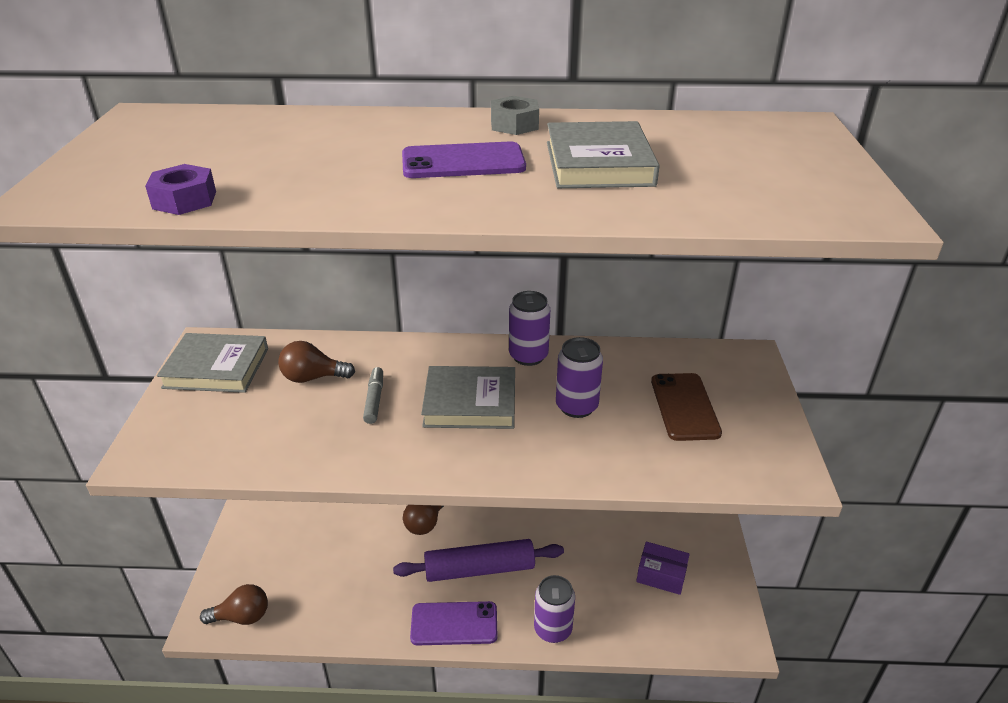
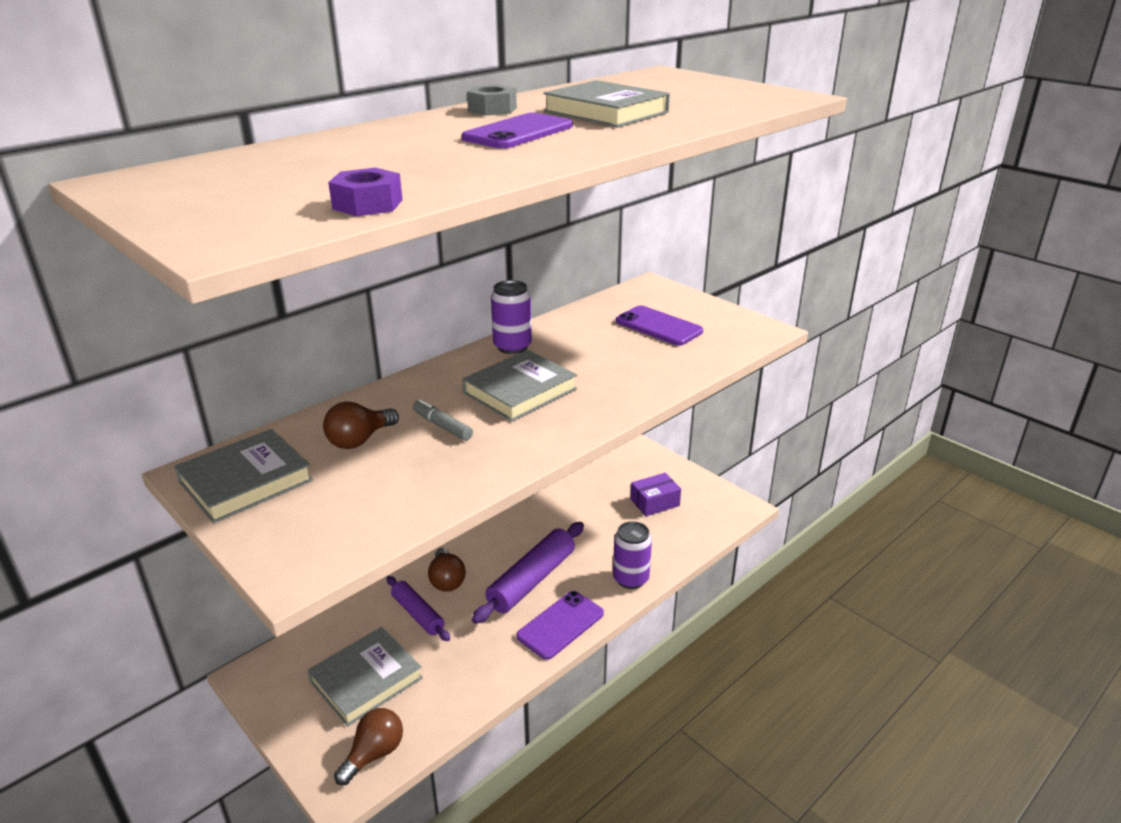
camera: 45 degrees left, 5 degrees down
purple can [556,337,603,418] -> none
brown phone [651,373,722,441] -> purple phone [616,305,703,346]
none -> grey book [307,627,423,727]
none -> purple rolling pin [387,576,450,641]

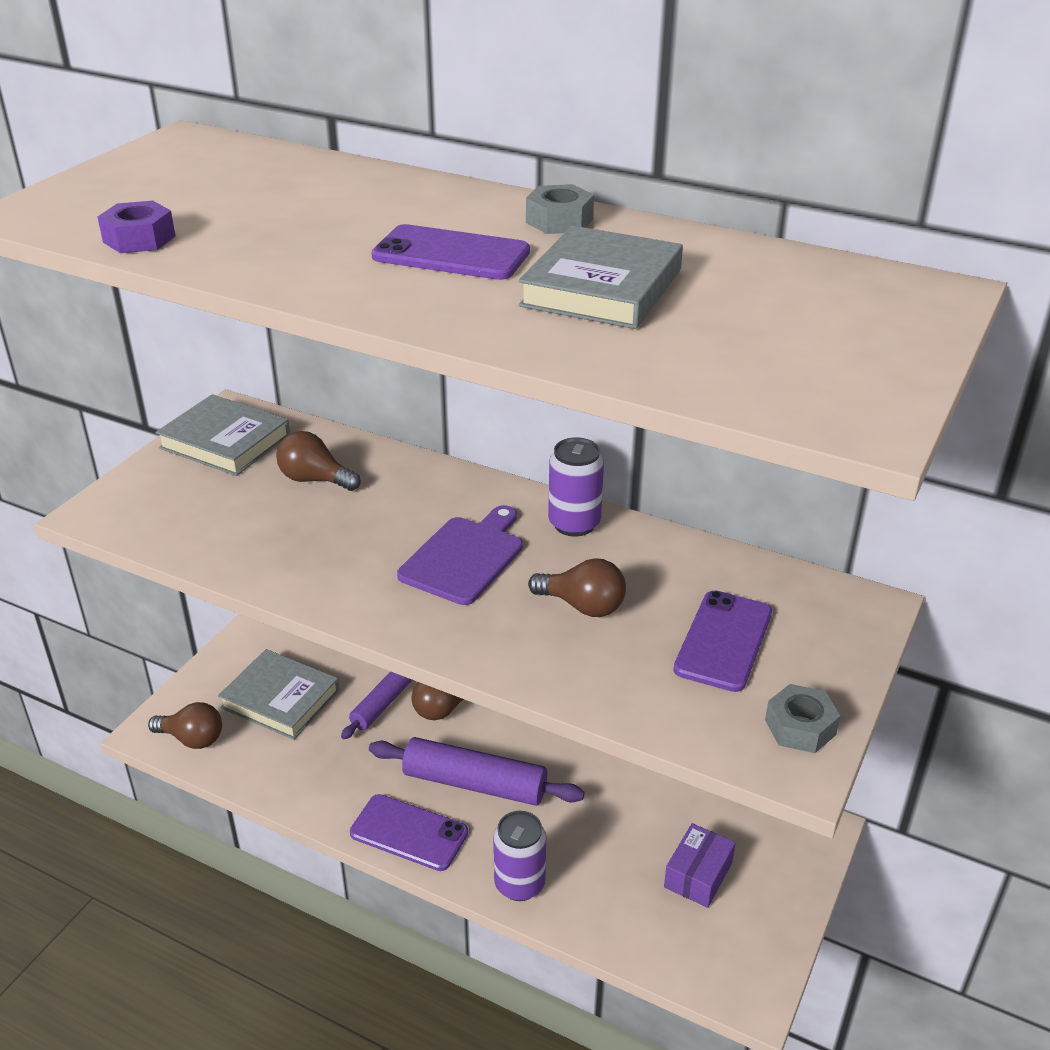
camera: 70 degrees right, 5 degrees up
grey marker [413,399,473,441] -> none
grey book [462,350,577,421] -> purple cutting board [397,505,523,605]
purple box [631,473,681,516] -> purple box turned 75 degrees clockwise [664,823,736,908]
none -> brown light bulb [528,558,626,617]
none -> grey nut [765,684,840,753]

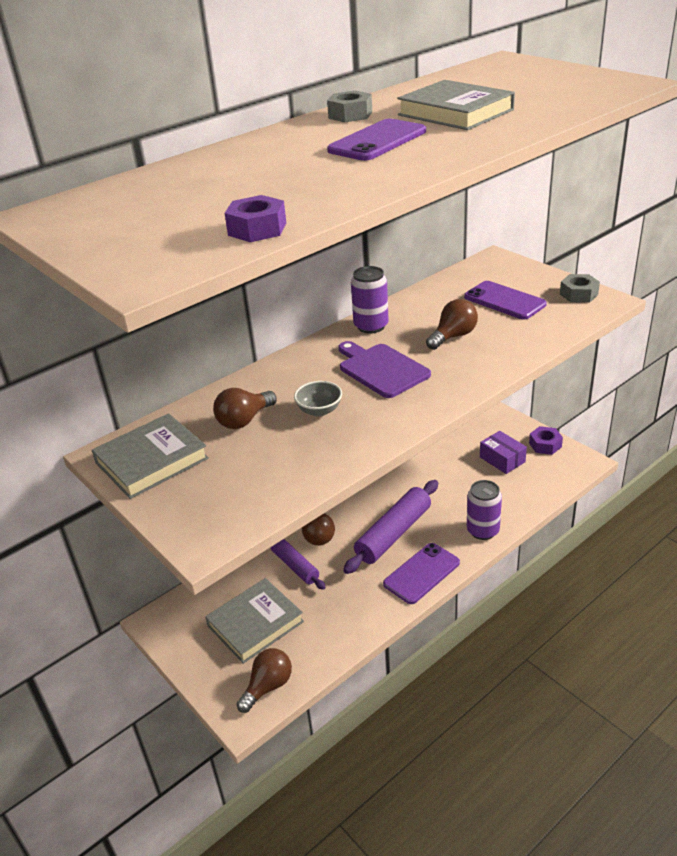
camera: 65 degrees left, 0 degrees up
none -> grey bowl [294,381,342,417]
none -> purple nut [529,426,563,455]

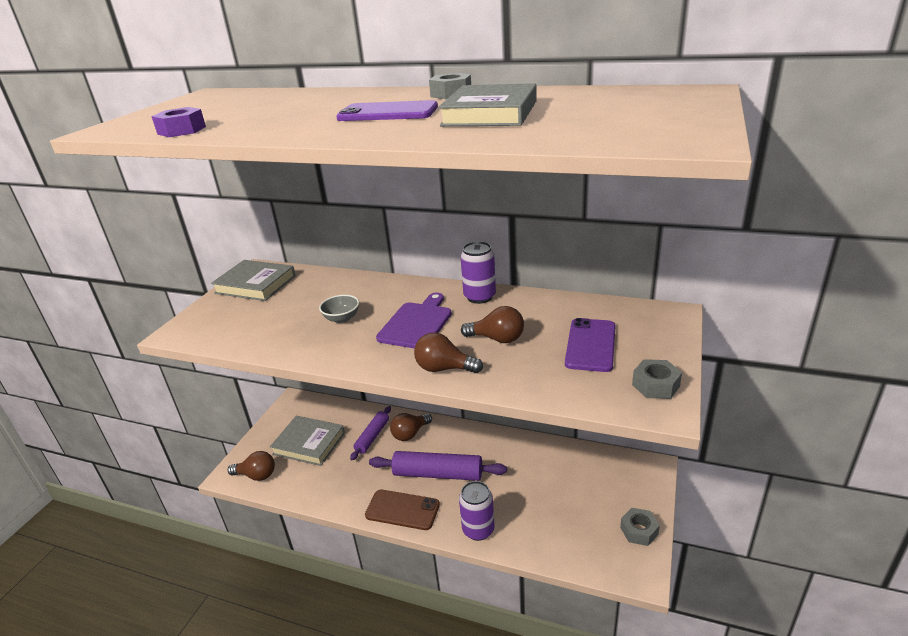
camera: 60 degrees right, 5 degrees down
brown light bulb [213,388,277,429] -> brown light bulb moved to [414,333,483,373]
purple phone [383,543,460,604] -> brown phone [365,490,440,530]
purple box [480,431,527,474] -> none
purple nut [529,426,563,455] -> grey nut [620,508,660,546]

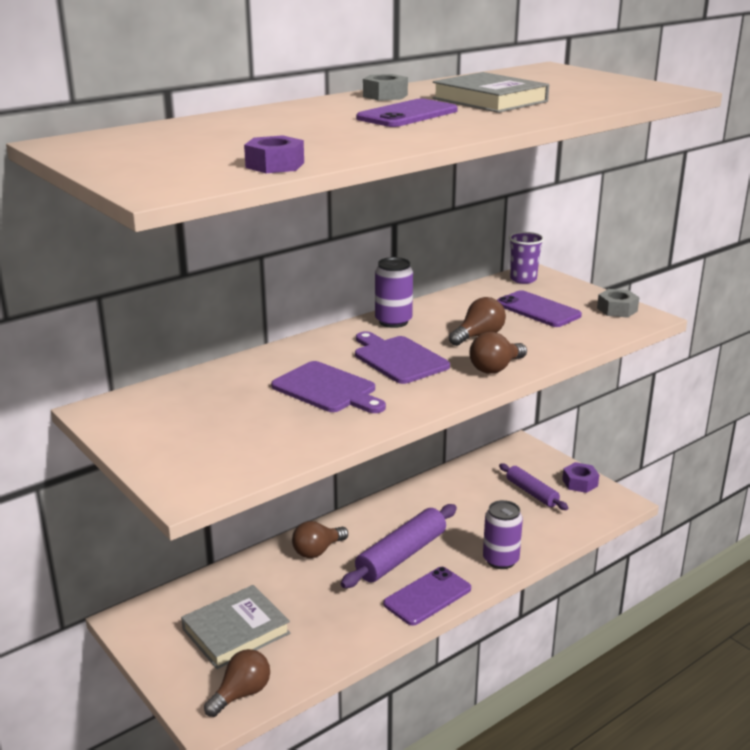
camera: 60 degrees left, 5 degrees down
grey book [211,260,296,301] -> none
grey bowl [319,295,359,323] -> purple cutting board [271,361,386,413]
purple rolling pin [350,406,391,460] -> purple rolling pin moved to [499,463,568,510]
brown phone [365,490,440,530] -> purple phone [383,567,471,626]
brown light bulb [390,413,432,441] -> brown light bulb turned 60 degrees clockwise [292,521,348,558]
grey nut [620,508,660,546] -> purple nut [562,462,599,493]
none -> purple cup [509,232,544,284]

